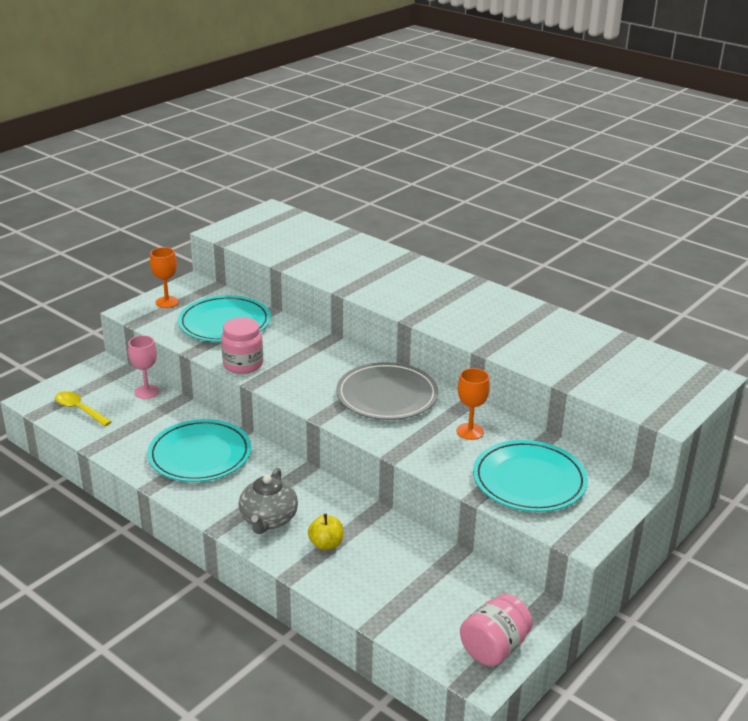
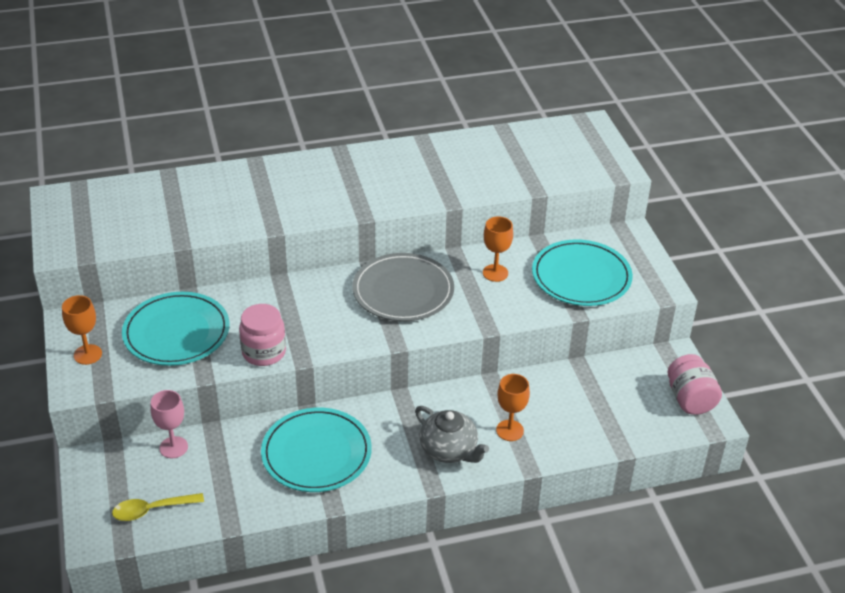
camera: 55 degrees left, 10 degrees up
yellow apple [308,514,343,550] -> orange goblet [496,374,530,441]

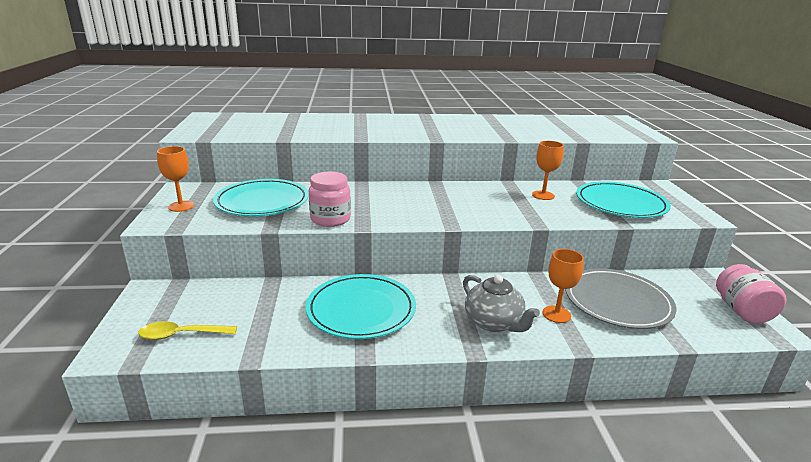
camera: 10 degrees right, 15 degrees down
pink goblet [151,390,188,458] -> none
grey plate [352,253,454,321] -> grey plate moved to [565,268,676,329]

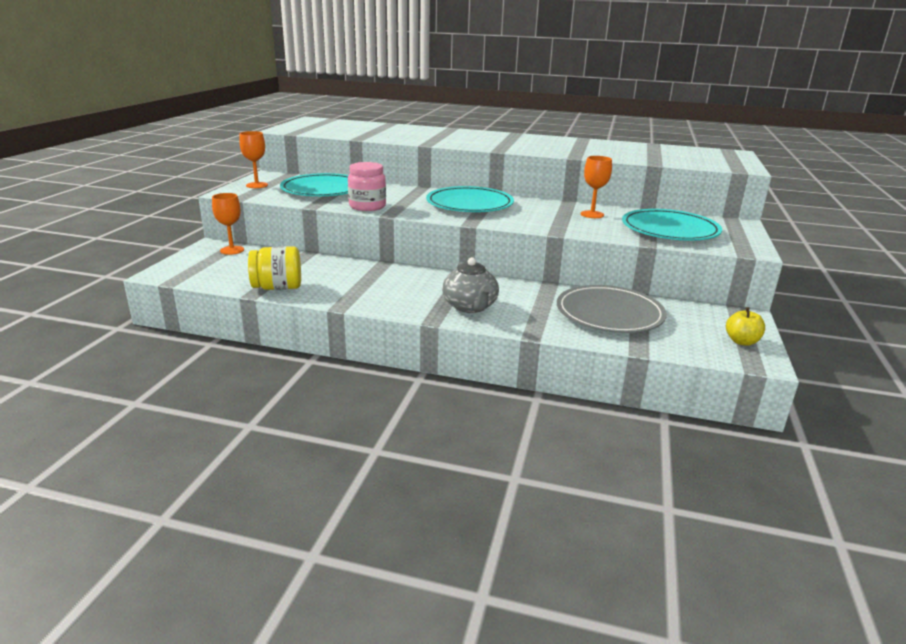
camera: 20 degrees right, 0 degrees up
yellow spoon [138,321,237,340] -> none
turquoise plate [306,274,416,339] -> turquoise plate moved to [426,186,514,212]
orange goblet [543,249,584,323] -> orange goblet moved to [212,193,244,255]
pink jar [716,264,786,324] -> yellow apple [726,307,765,346]
none -> yellow jar [248,246,301,290]

